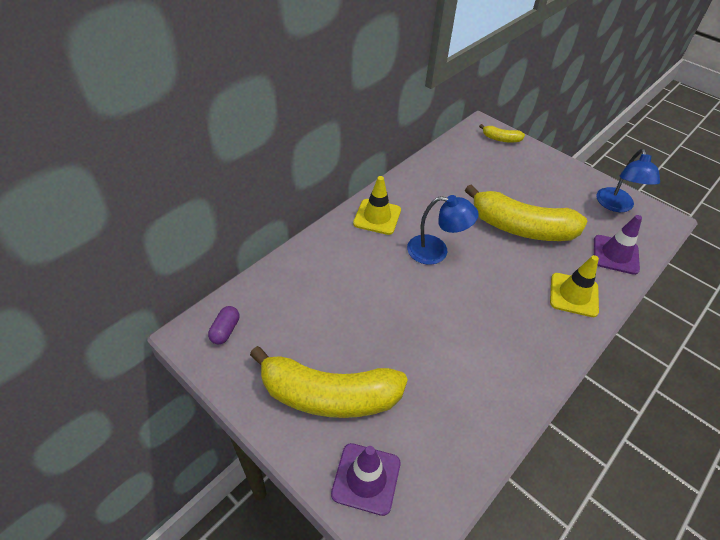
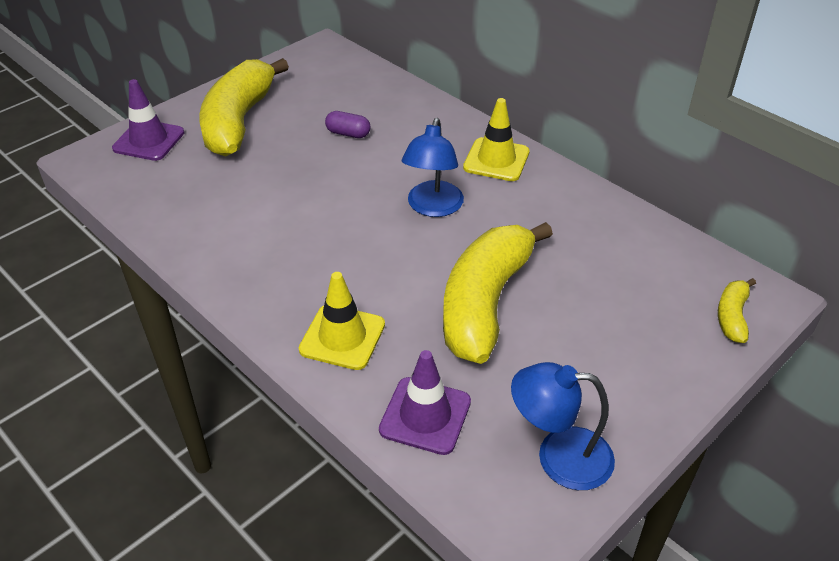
camera: 95 degrees right, 5 degrees down
purple capsule [208,306,239,344] -> purple capsule moved to [325,111,371,138]

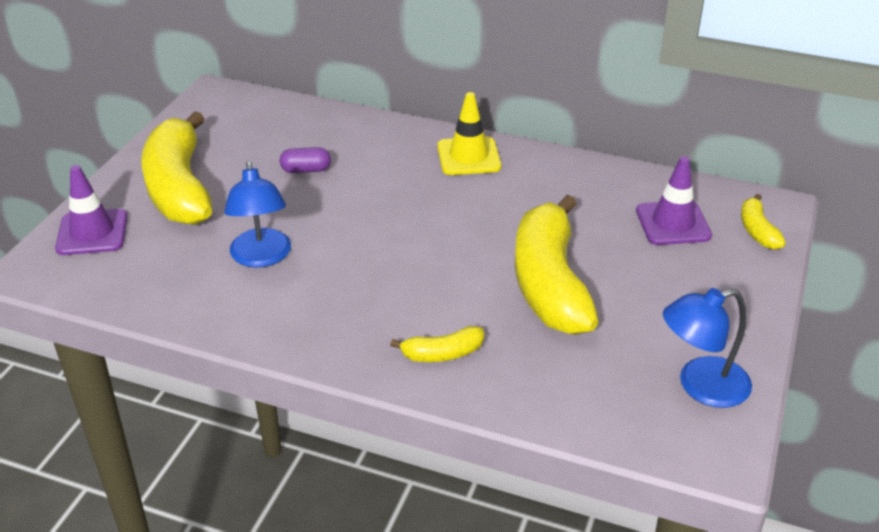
camera: 25 degrees left, 5 degrees down
yellow traffic cone [299,272,385,370] -> yellow banana [390,326,484,362]
purple traffic cone [379,350,471,455] -> purple traffic cone moved to [636,156,712,245]
blue lamp [402,118,464,217] -> blue lamp moved to [224,161,291,268]

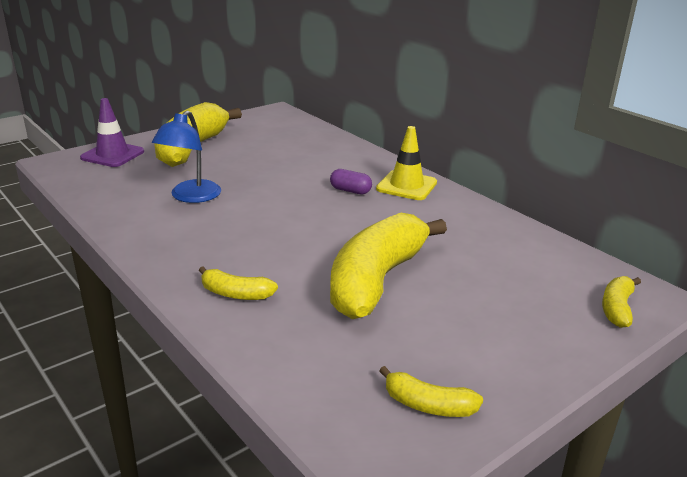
camera: 30 degrees right, 10 degrees down
purple capsule [279,147,331,173] -> purple capsule moved to [330,169,372,194]
purple traffic cone [636,156,712,245] -> none
blue lamp [663,288,752,408] -> yellow banana [379,366,483,417]

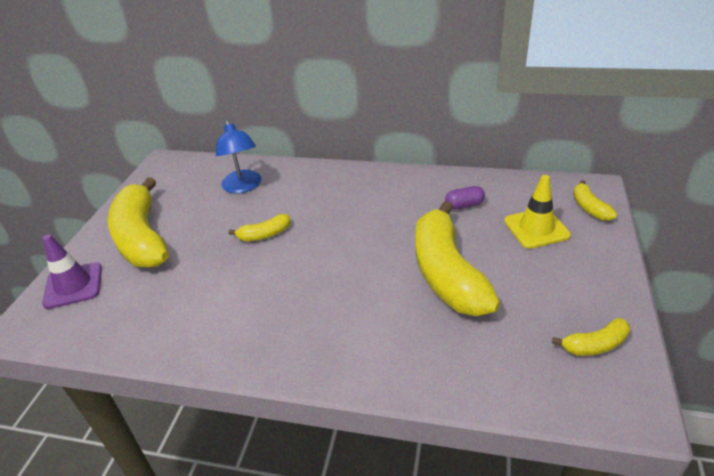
camera: 35 degrees left, 10 degrees up
blue lamp [152,110,221,203] -> blue lamp moved to [216,120,261,193]
yellow banana [198,267,278,300] -> yellow banana moved to [229,214,291,241]
purple capsule [330,169,372,194] -> purple capsule moved to [445,186,485,209]
yellow traffic cone [376,126,437,200] -> yellow traffic cone moved to [504,175,571,249]

